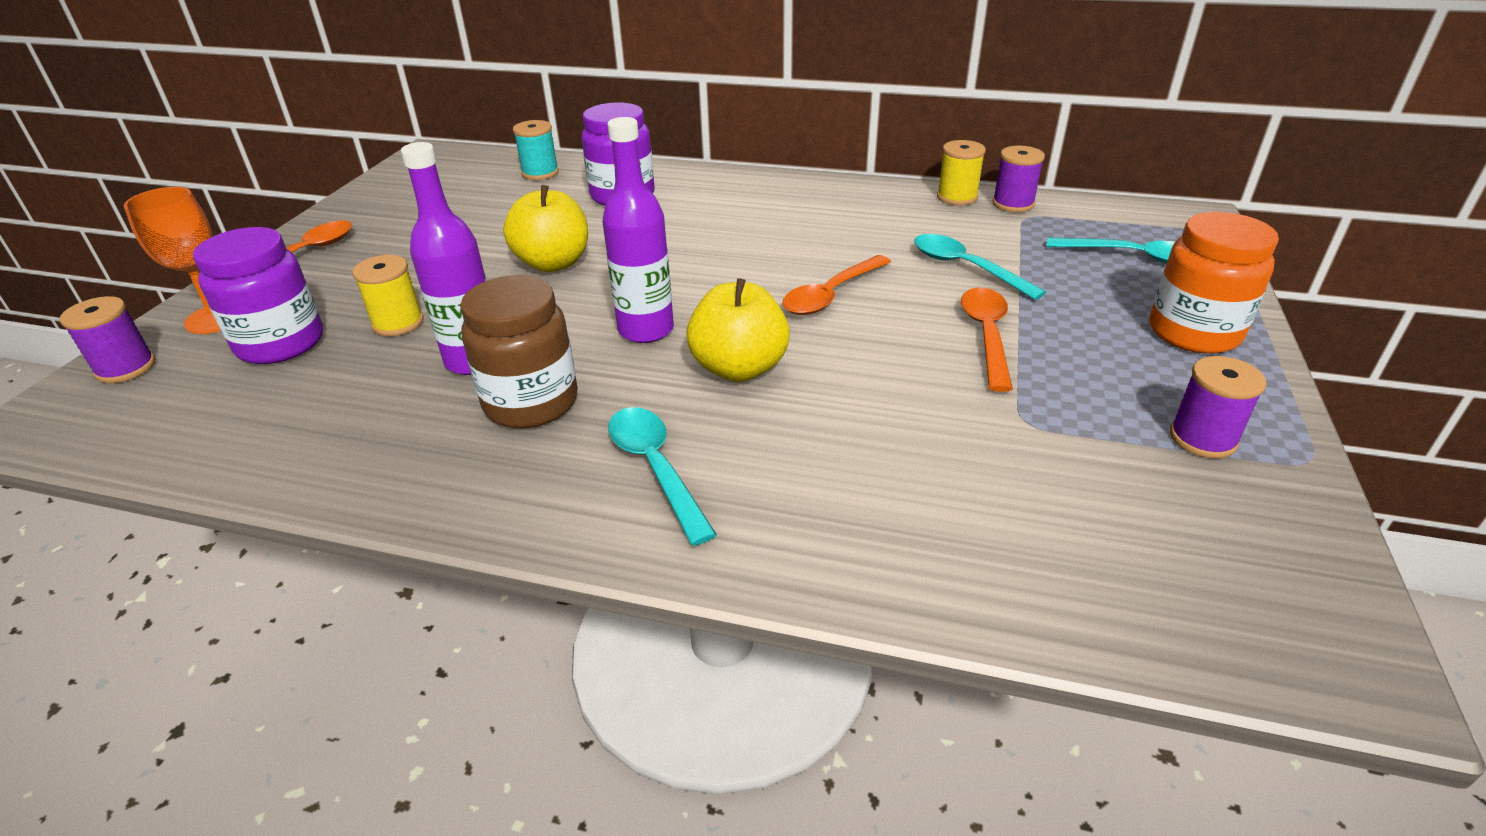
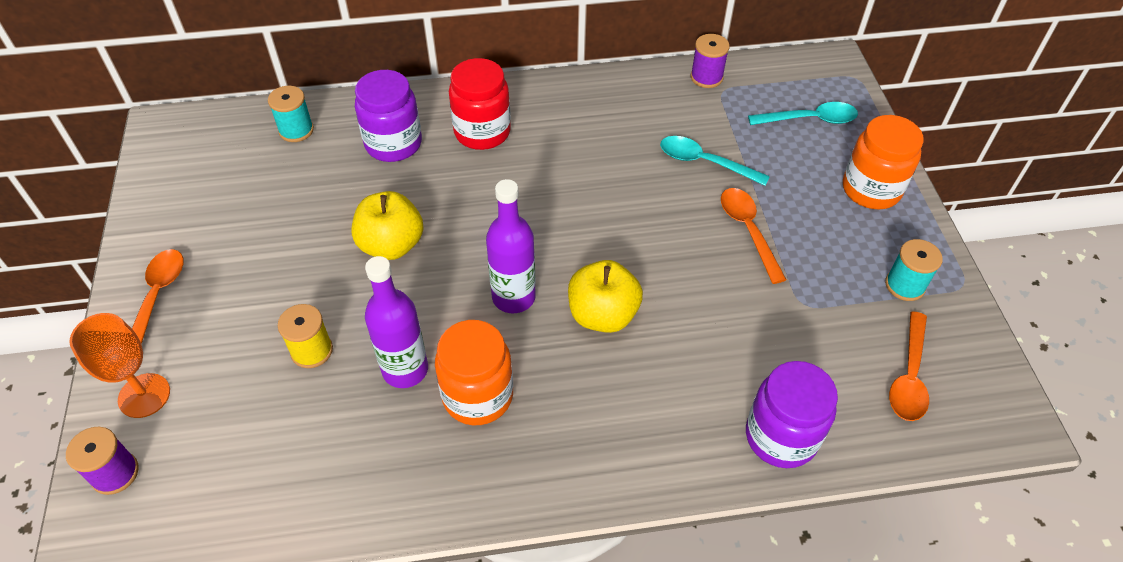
camera: 25 degrees left, 15 degrees up
purple jar [193,227,323,364] -> purple jar moved to [746,361,838,468]
brown jar [460,275,578,428] -> orange jar [435,320,513,425]
turquoise spoon [608,407,717,546] -> none
orange spoon [782,255,891,315] -> orange spoon moved to [889,311,929,421]
yellow spool [937,140,986,206] -> none
purple spool [1170,356,1266,459] -> turquoise spool [885,239,943,301]
none -> red jar [449,58,511,150]

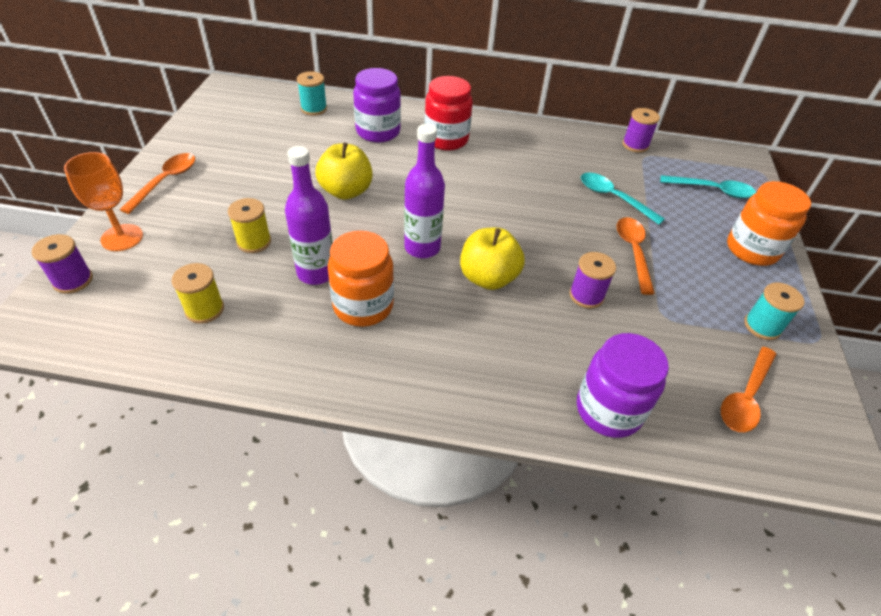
camera: 15 degrees right, 5 degrees down
none -> yellow spool [172,263,224,324]
none -> purple spool [569,252,616,308]

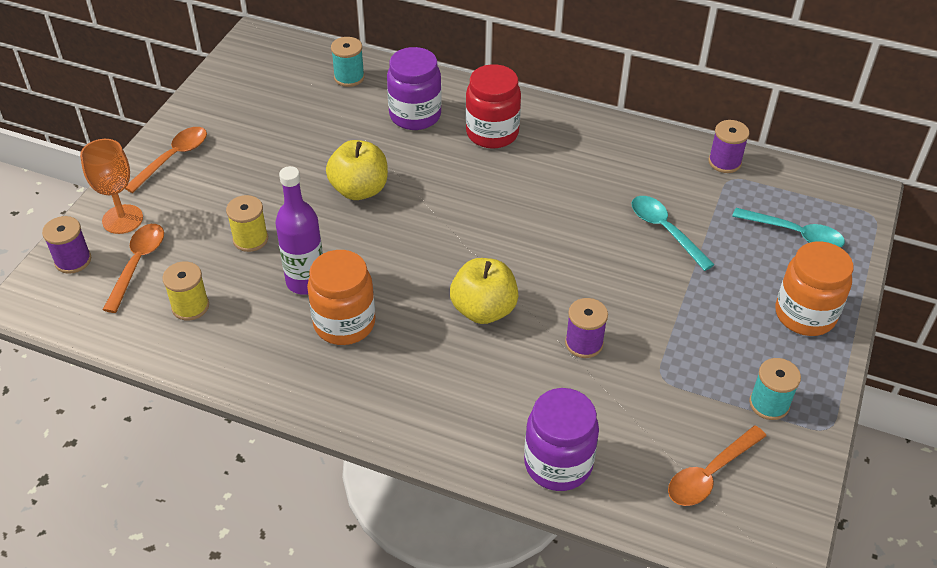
camera: 15 degrees right, 0 degrees up
purple bottle [404,124,445,258] -> none
orange spoon [617,217,655,295] -> orange spoon moved to [103,224,164,313]

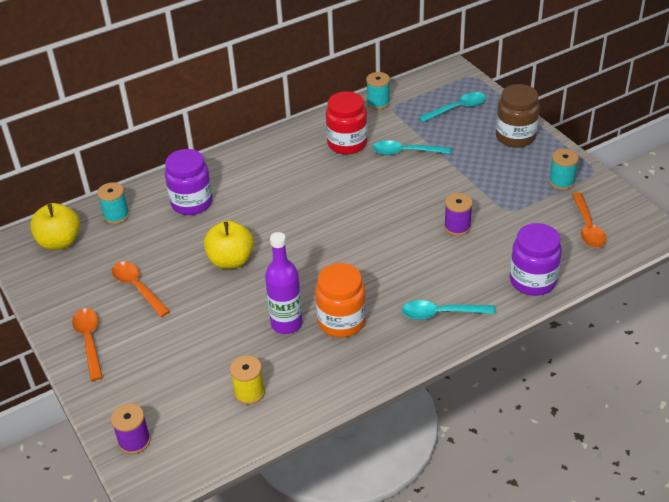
camera: 50 degrees left, 5 degrees down
orange goblet [80,139,143,234] -> none
orange spoon [103,224,164,313] -> orange spoon moved to [112,261,170,317]
yellow spool [226,195,268,252] -> none
yellow apple [450,258,518,324] -> yellow apple moved to [30,203,80,250]
red jar [466,64,521,149] -> red jar moved to [326,91,368,155]
purple spool [708,120,749,173] -> turquoise spool [366,72,390,110]
orange jar [776,241,853,336] -> brown jar [496,84,540,148]
none -> turquoise spoon [402,300,495,320]

